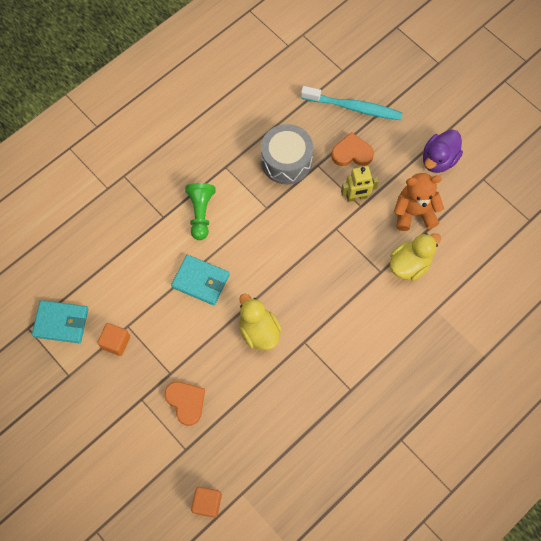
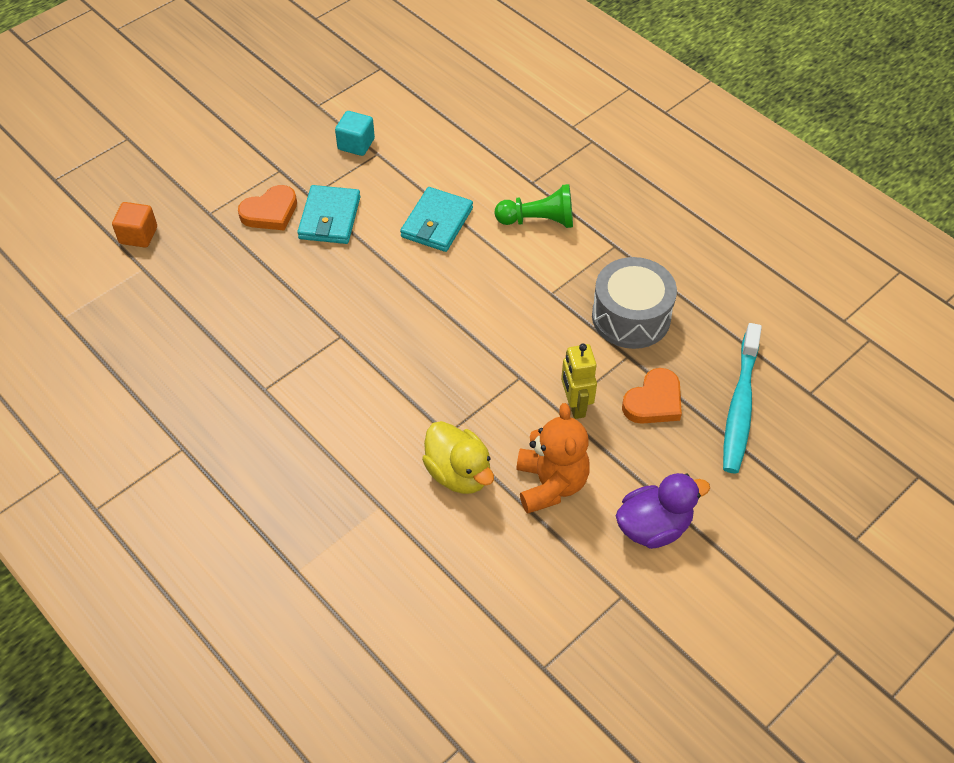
camera: 90 degrees right, 15 degrees down
turquoise wallet [32,300,88,343] -> turquoise wallet moved to [297,185,361,244]
orange cube [98,323,130,356] -> turquoise cube [335,111,375,156]
yellow duck [239,293,282,350] -> none
orange heart [331,132,374,166] -> orange heart turned 45 degrees clockwise [622,368,682,424]
purple duck [423,130,463,173] -> purple duck turned 120 degrees clockwise [616,473,710,549]

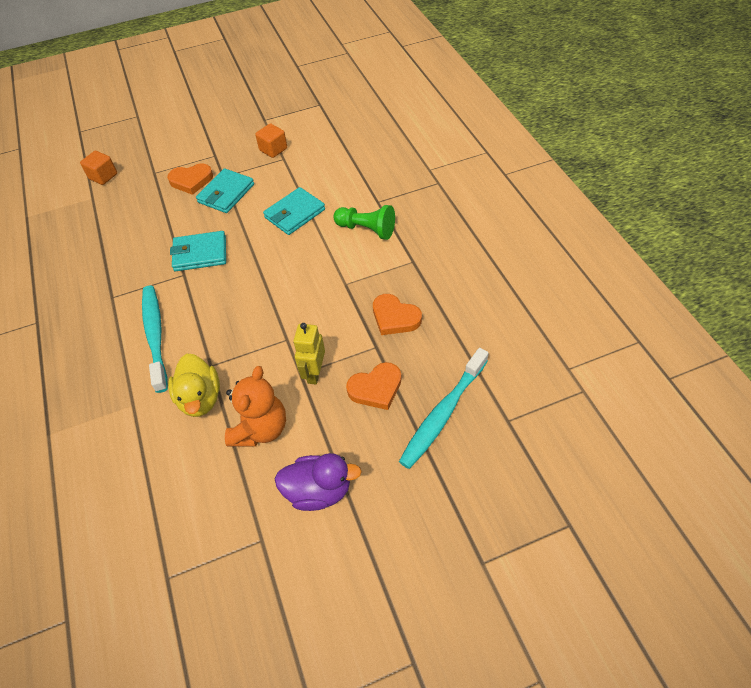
camera: 25 degrees right, 0 degrees up
turquoise cube [335,111,375,156] -> orange cube [255,123,287,158]
grey drum [592,257,677,349] -> orange heart [373,294,422,335]
none -> turquoise toothbrush [142,286,168,393]
none -> turquoise wallet [170,231,226,271]

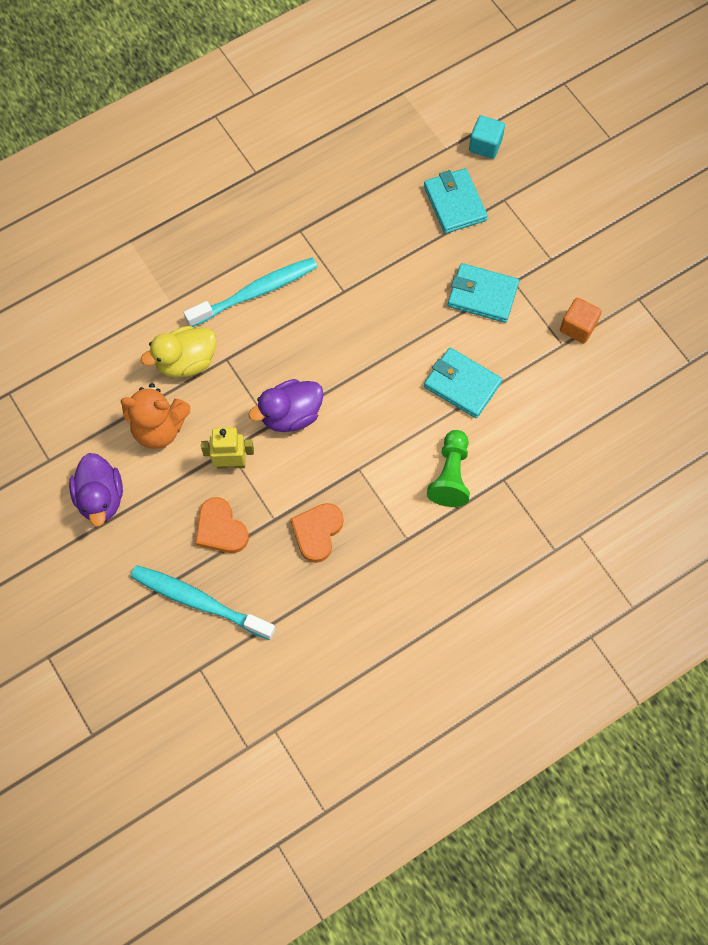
camera: 75 degrees right, 15 degrees up
orange cube [80,151,117,185] -> turquoise cube [469,115,505,159]
orange heart [167,163,213,195] -> none
turquoise wallet [170,231,226,271] -> turquoise wallet moved to [424,168,488,234]
none -> purple duck [248,379,324,432]

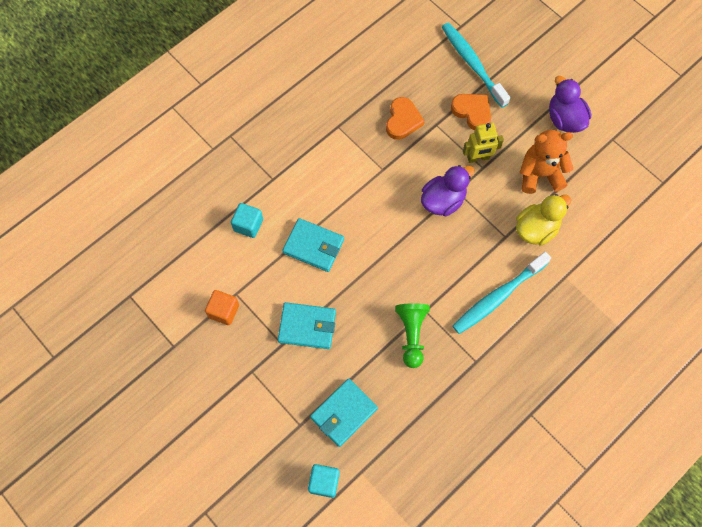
camera: 170 degrees right, 0 degrees up
turquoise toothbrush [130,565,275,640] -> turquoise toothbrush turned 135 degrees counterclockwise [442,22,511,108]
turquoise wallet [424,168,488,234] -> turquoise wallet turned 75 degrees clockwise [310,379,378,447]
green pawn [427,430,470,507] -> green pawn moved to [395,303,430,368]
none -> turquoise cube [231,203,263,238]

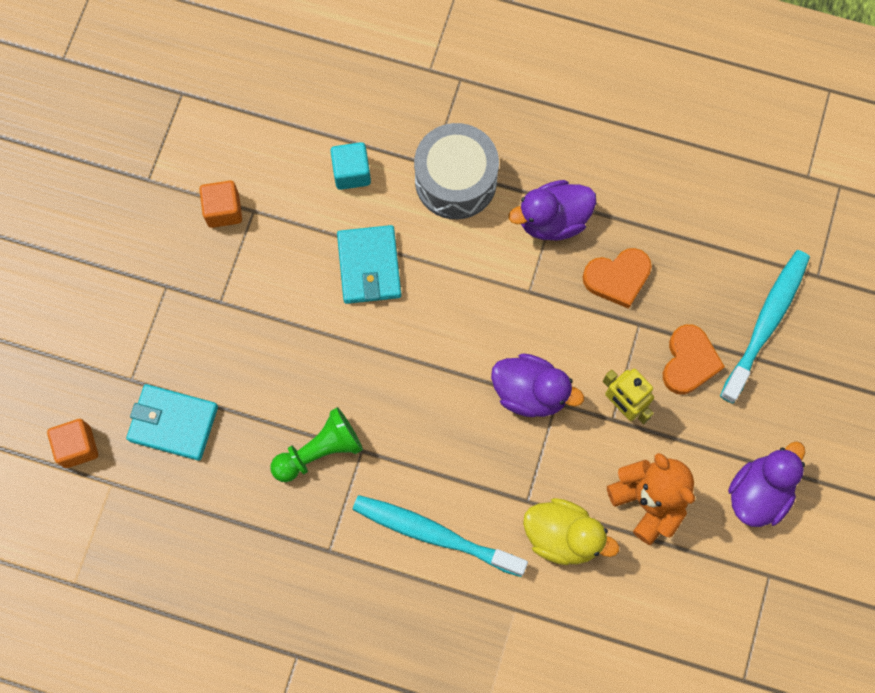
camera: 60 degrees right, 5 degrees up
turquoise wallet [278,302,336,349] -> none
turquoise cube [308,464,340,498] -> orange cube [47,419,98,468]
none -> grey drum [414,123,499,219]
none -> purple duck [508,180,596,241]

